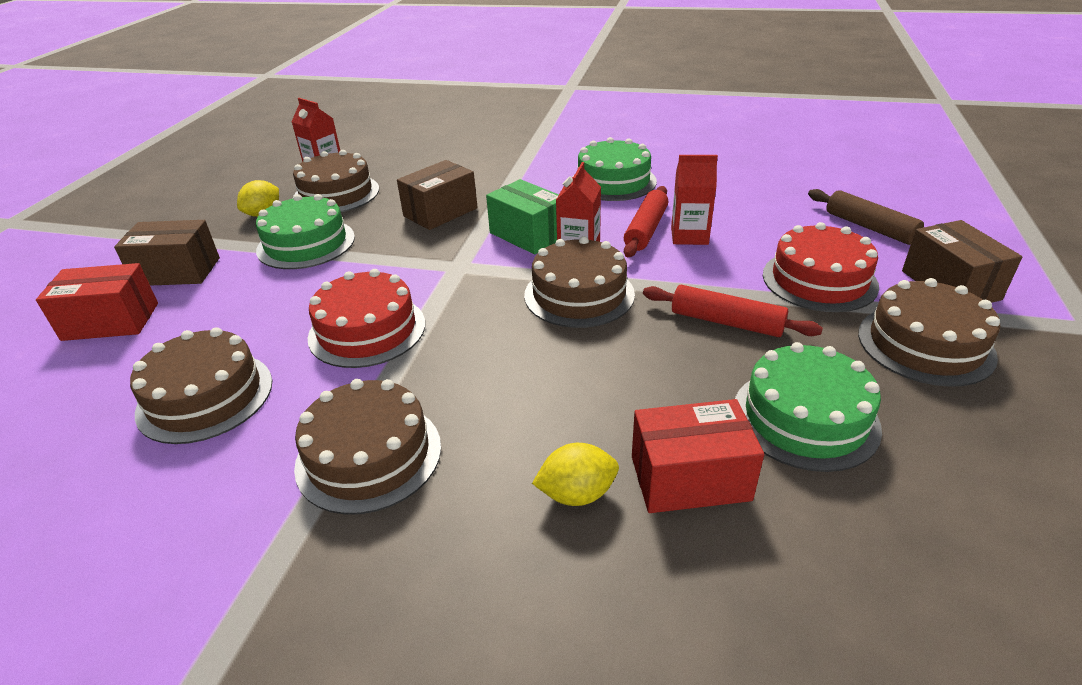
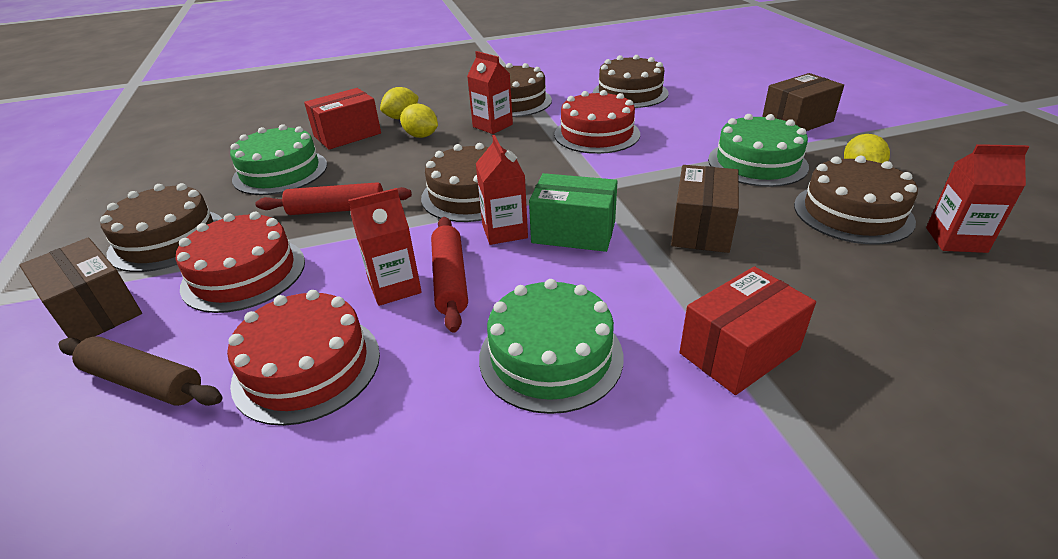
camera: 150 degrees right, 0 degrees up
red box [36,263,158,341] -> red box moved to [679,266,816,395]
none -> red cake [227,290,380,426]
none -> yellow lemon [400,104,438,138]
none -> red carton [467,51,513,134]

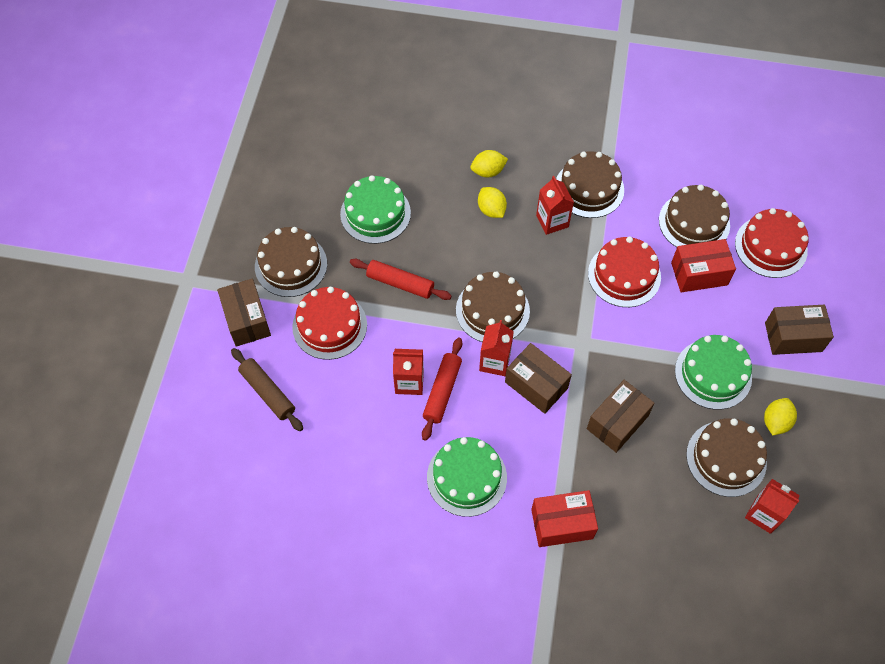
camera: 25 degrees right, 25 degrees up
red cake [227,290,380,426] -> red cake moved to [735,208,809,278]
red box [304,88,381,150] -> red box moved to [671,239,736,292]
green box [529,173,618,252] -> brown box [505,343,572,414]

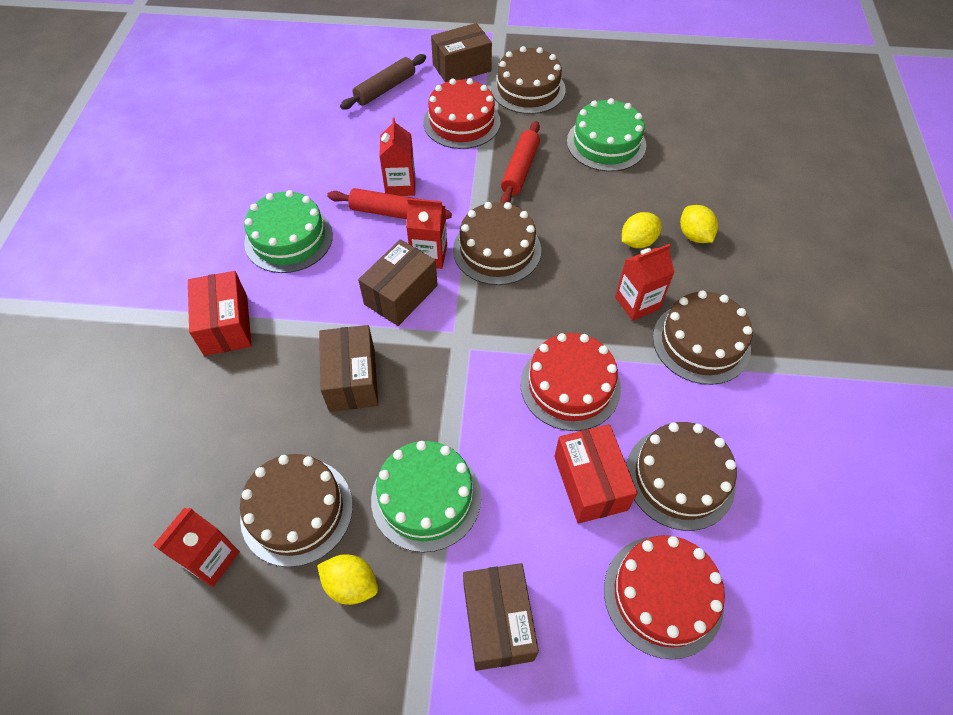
camera: 85 degrees right, 5 degrees down
brown box [587,380,655,453] -> brown box turned 45 degrees clockwise [319,325,378,412]

